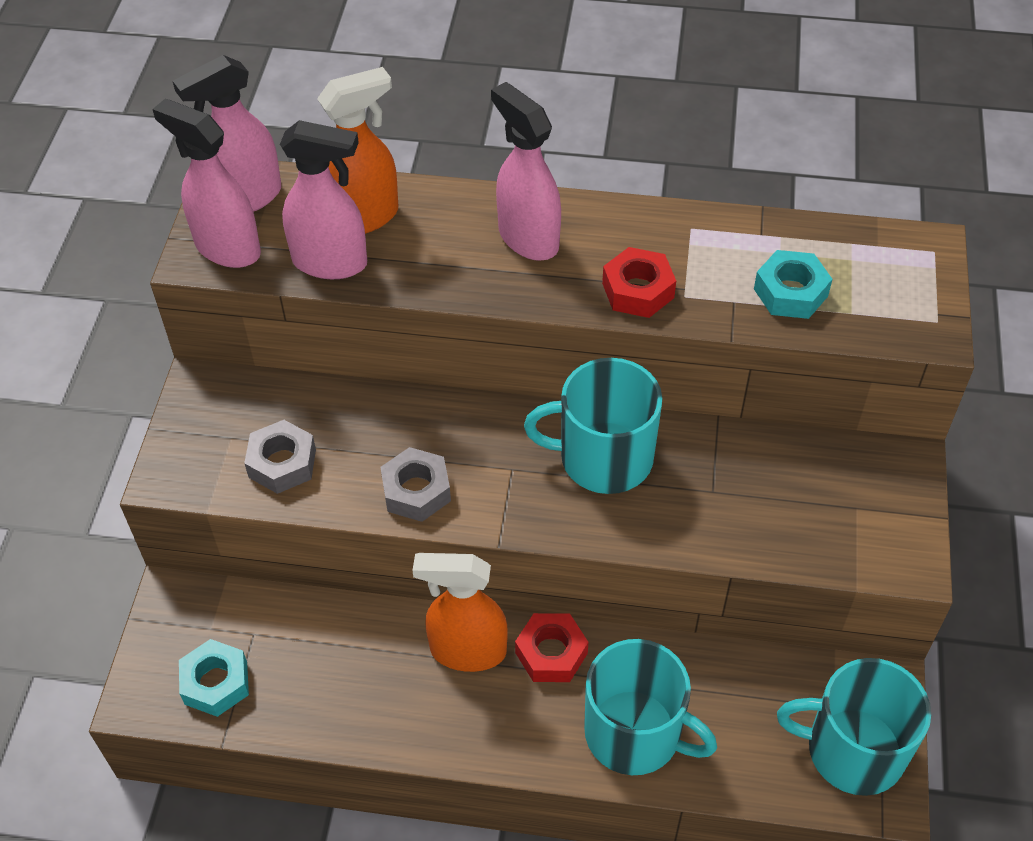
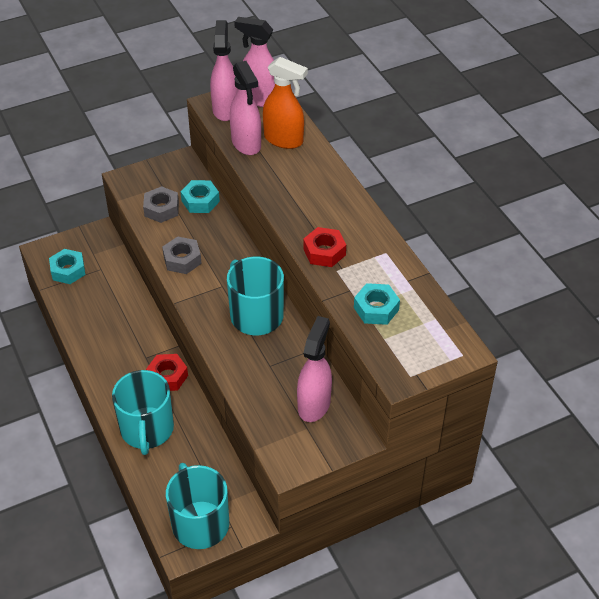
camera: 55 degrees right, 5 degrees down
orange spray bottle [412,553,508,672] -> none
pink spray bottle [491,82,561,261] -> pink spray bottle moved to [297,316,332,422]
none -> turquoise nut [181,180,220,213]

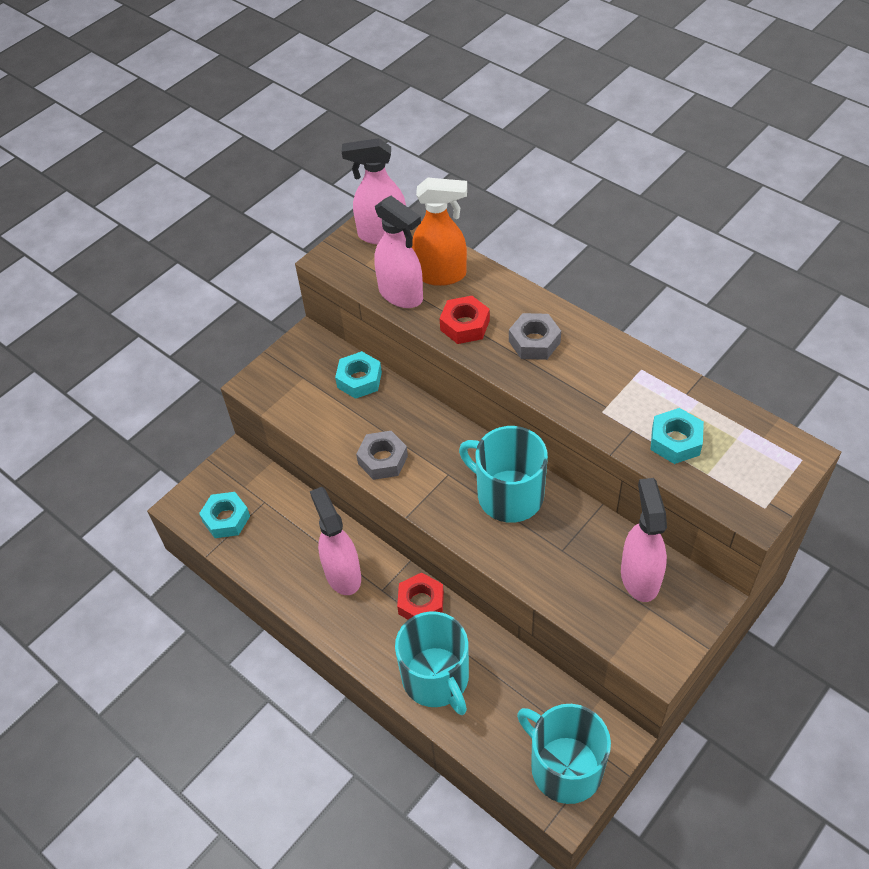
camera: 20 degrees left, 5 degrees up
grey nut [143,186,179,223] -> grey nut moved to [509,313,561,360]
pink spray bottle [210,20,238,121] -> pink spray bottle moved to [310,487,361,595]
red nut [303,227,346,267] -> red nut moved to [440,296,490,344]

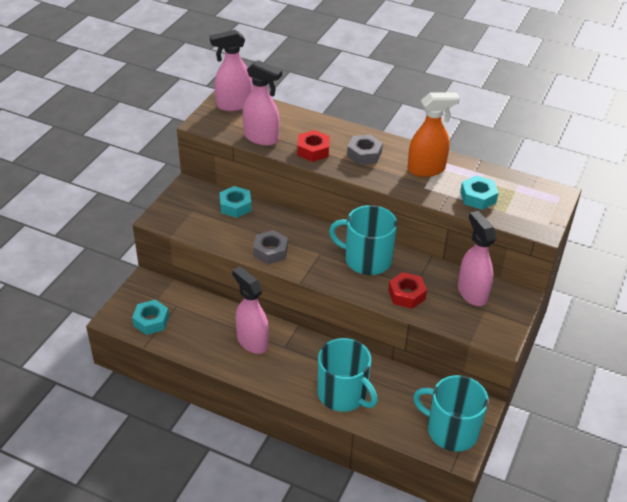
camera: 20 degrees left, 10 degrees down
red nut [397,573,444,620] -> red nut moved to [388,272,427,309]
orange spray bottle [412,178,467,286] -> orange spray bottle moved to [408,92,460,177]

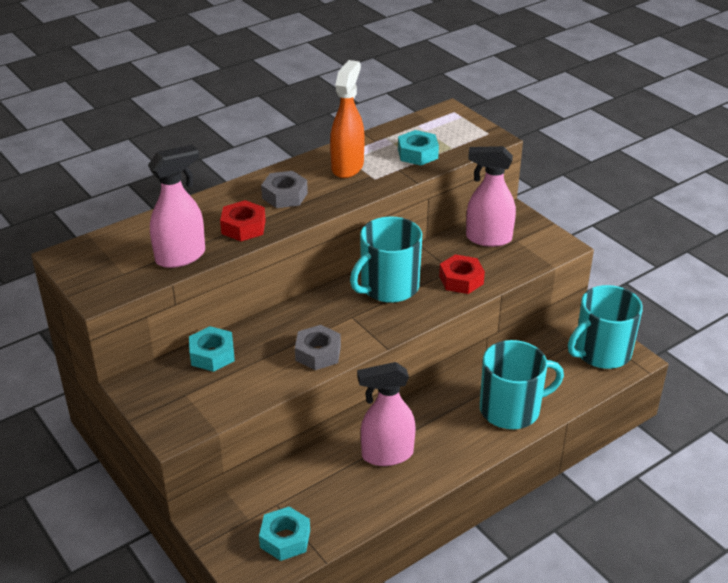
camera: 60 degrees left, 5 degrees down
pink spray bottle [210,30,252,111] -> none

